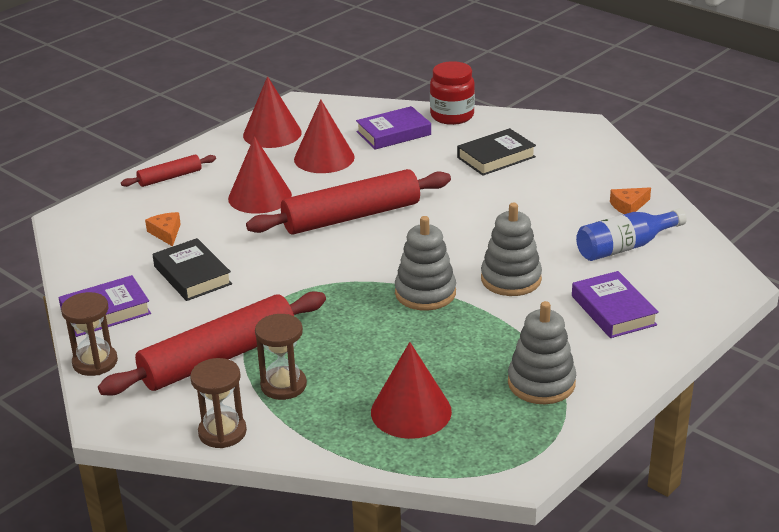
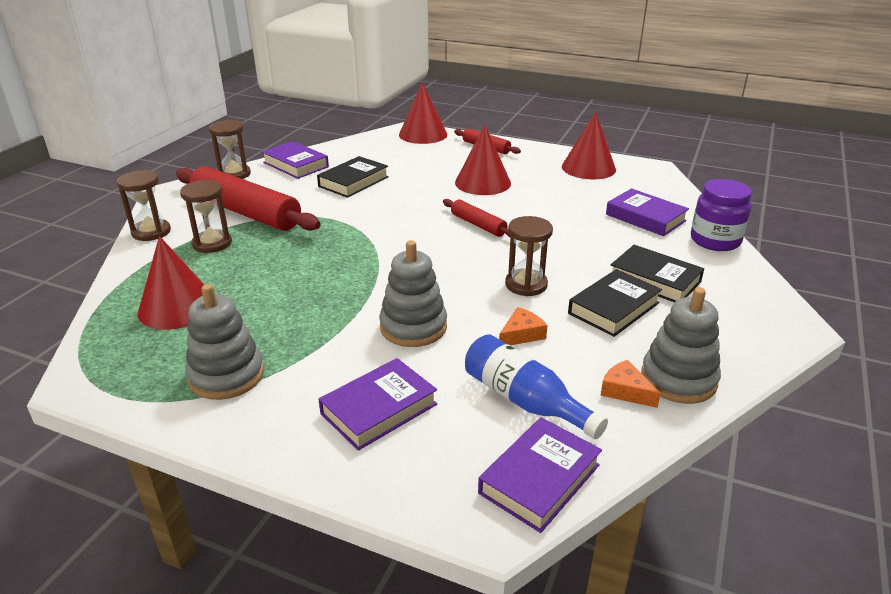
camera: 70 degrees right, 0 degrees up
orange cheese [145,212,181,247] -> orange cheese moved to [499,307,548,345]
red rolling pin [246,169,451,235] -> red rolling pin [443,199,511,237], size x0.49
red cone [294,99,355,173] -> red cone moved to [399,82,447,144]
grey stacking toy [395,216,456,311] -> grey stacking toy moved to [641,287,721,404]
red jar [430,61,475,125] -> purple jar [691,179,752,251]
none -> purple book [478,417,602,533]
none -> brown hourglass [505,216,553,296]
none -> black book [568,269,662,337]

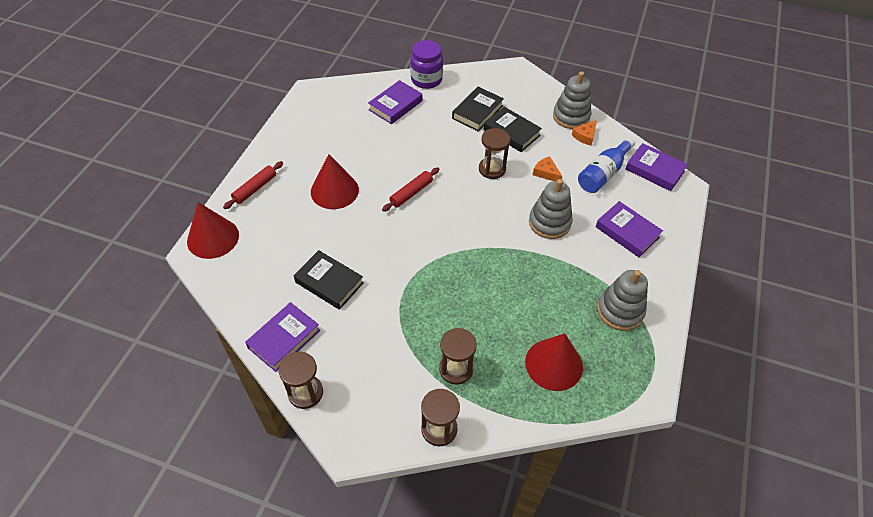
camera: 95 degrees left, 20 degrees up
red rolling pin [176,166,321,231] -> none
red cone [562,112,616,179] -> none

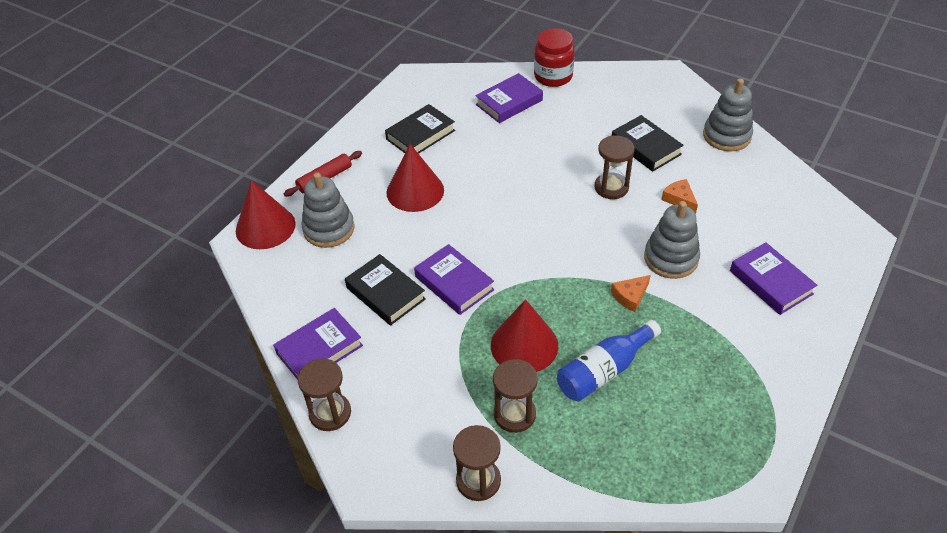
camera: 15 degrees right, 5 degrees down
red rolling pin [382,168,439,212] -> none
purple jar [410,40,443,89] -> red jar [534,28,575,87]
black book [452,87,504,132] -> black book moved to [385,104,455,154]
red cone [525,333,583,391] -> red cone moved to [491,299,558,372]
orange cheese [572,120,597,146] -> orange cheese moved to [611,275,651,312]
blue bottle [578,137,635,193] -> blue bottle moved to [557,320,661,401]
grey stacking toy [597,270,648,331] -> grey stacking toy moved to [302,172,355,248]
purple book [626,143,688,191] -> purple book moved to [414,244,494,315]

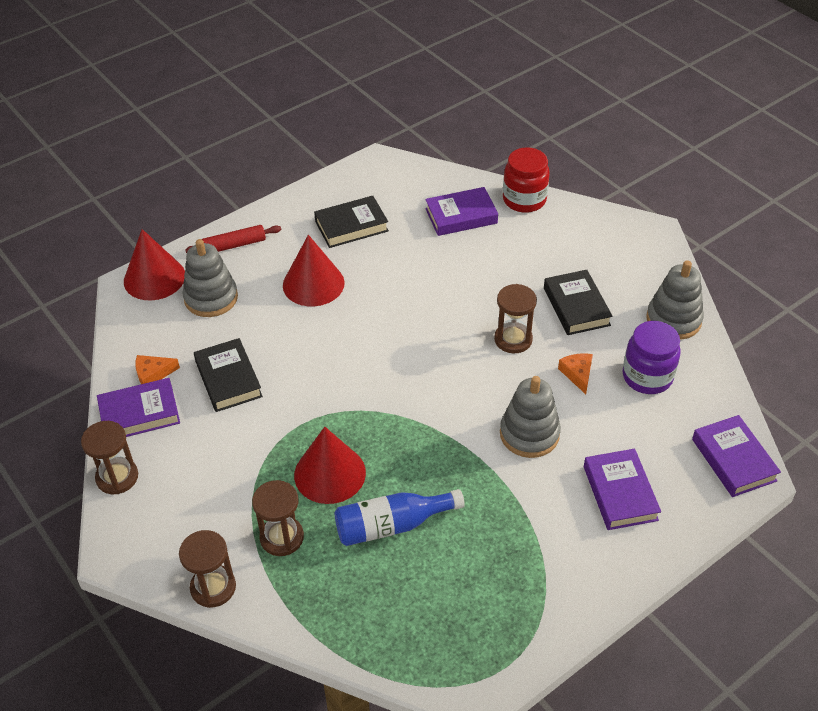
camera: 20 degrees right, 0 degrees up
purple book [414,244,494,315] -> purple book moved to [692,415,781,497]
orange cheese [611,275,651,312] -> orange cheese moved to [135,355,180,384]
none -> purple jar [623,321,681,394]

